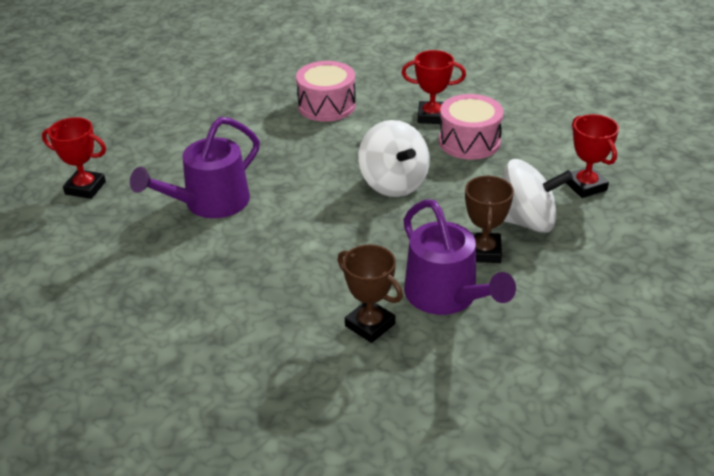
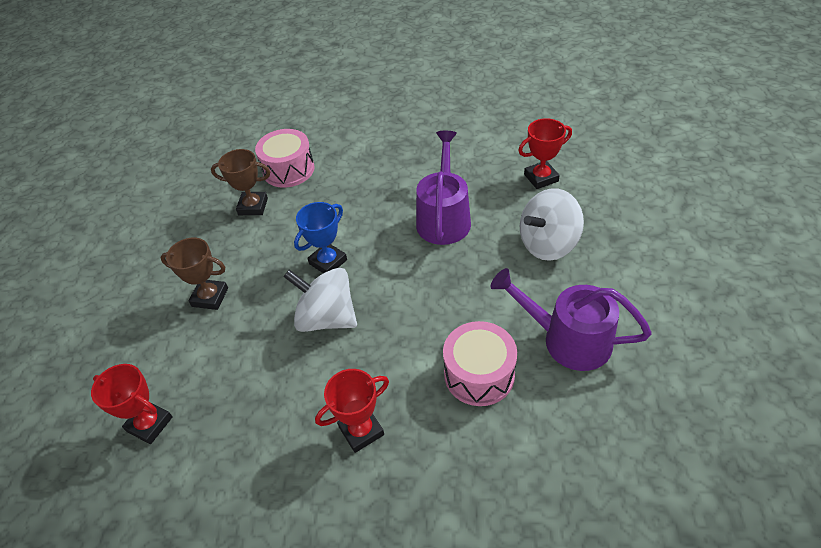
camera: 145 degrees right, 10 degrees up
purple watering can [403,199,516,315] -> purple watering can moved to [491,268,652,371]
pink drum [439,94,504,160] -> pink drum moved to [255,129,315,188]
brown trophy [465,175,514,263] -> brown trophy turned 45 degrees counterclockwise [160,238,228,310]
white spinning top [502,159,573,233] -> white spinning top moved to [520,188,584,261]
none -> blue trophy [294,202,347,273]

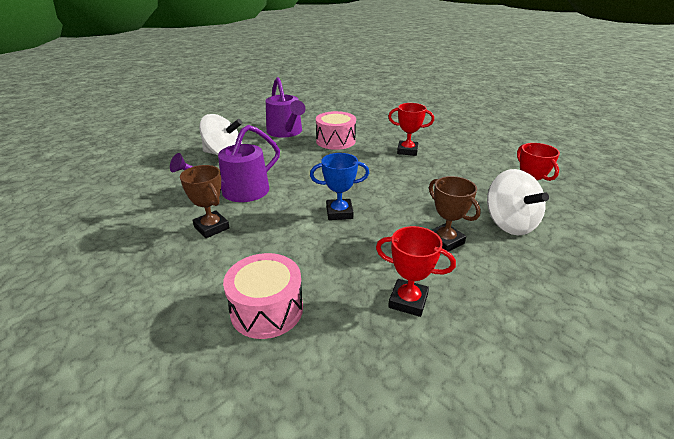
camera: 140 degrees left, 15 degrees down
brown trophy [211,149,270,215] -> brown trophy moved to [180,165,230,238]
white spinning top [283,268,357,332] -> white spinning top moved to [487,169,549,235]
red trophy [518,118,572,189] -> red trophy moved to [376,226,456,317]

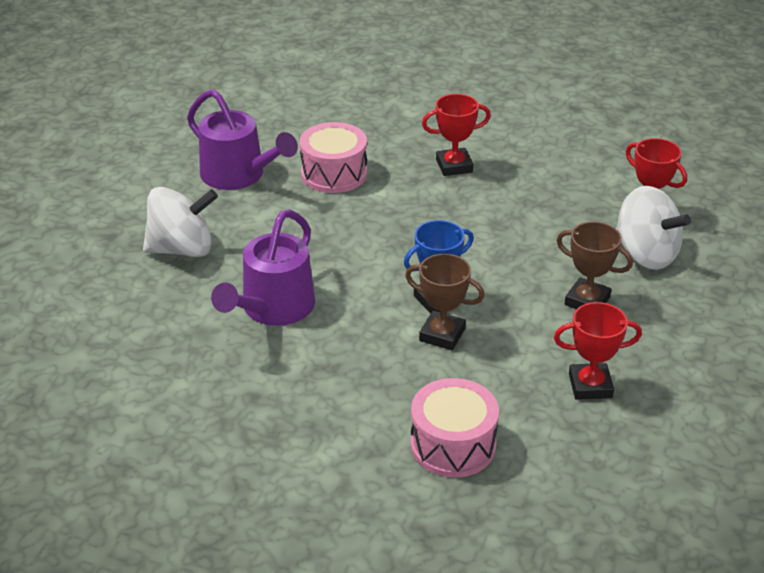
camera: 25 degrees left, 5 degrees up
brown trophy [180,165,230,238] -> brown trophy moved to [405,254,485,350]

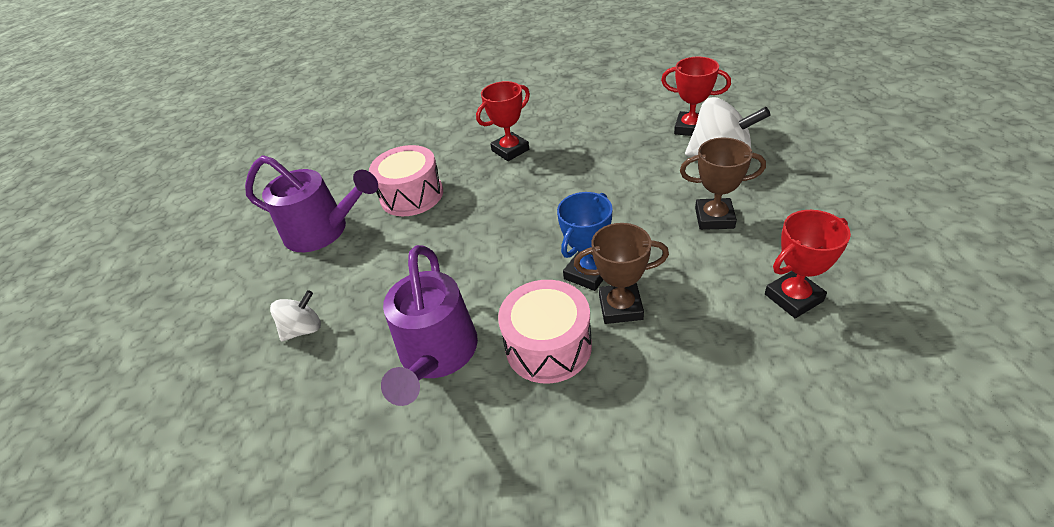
camera: 20 degrees left, 5 degrees up
white spinning top [143,187,218,257] -> white spinning top [270,290,321,341], size x0.55
pink drum [410,378,499,477] -> pink drum moved to [498,280,592,384]

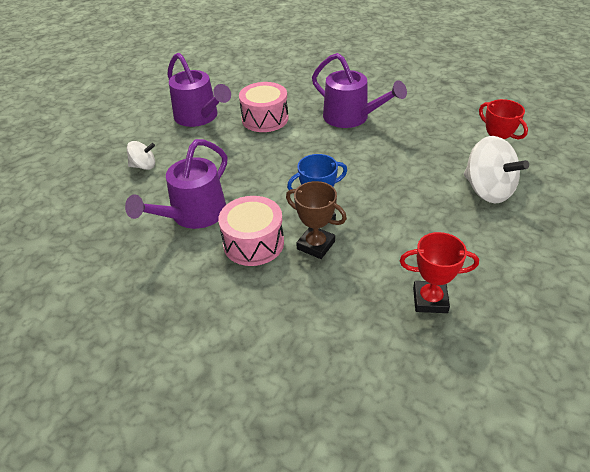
camera: 30 degrees right, 0 degrees up
red trophy [476,81,530,161] -> purple watering can [312,53,407,128]
brown trophy [680,138,766,230] -> none

